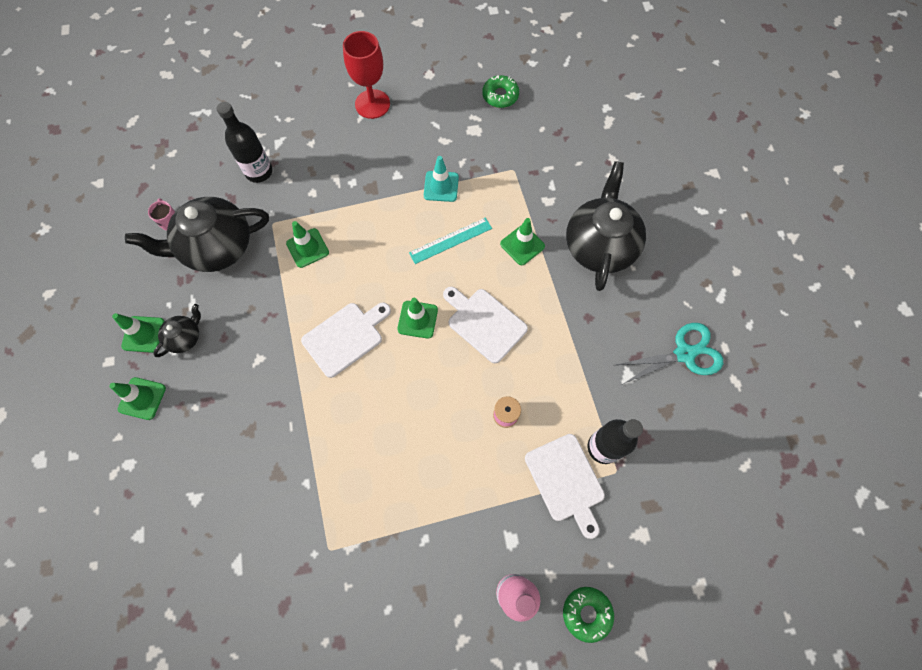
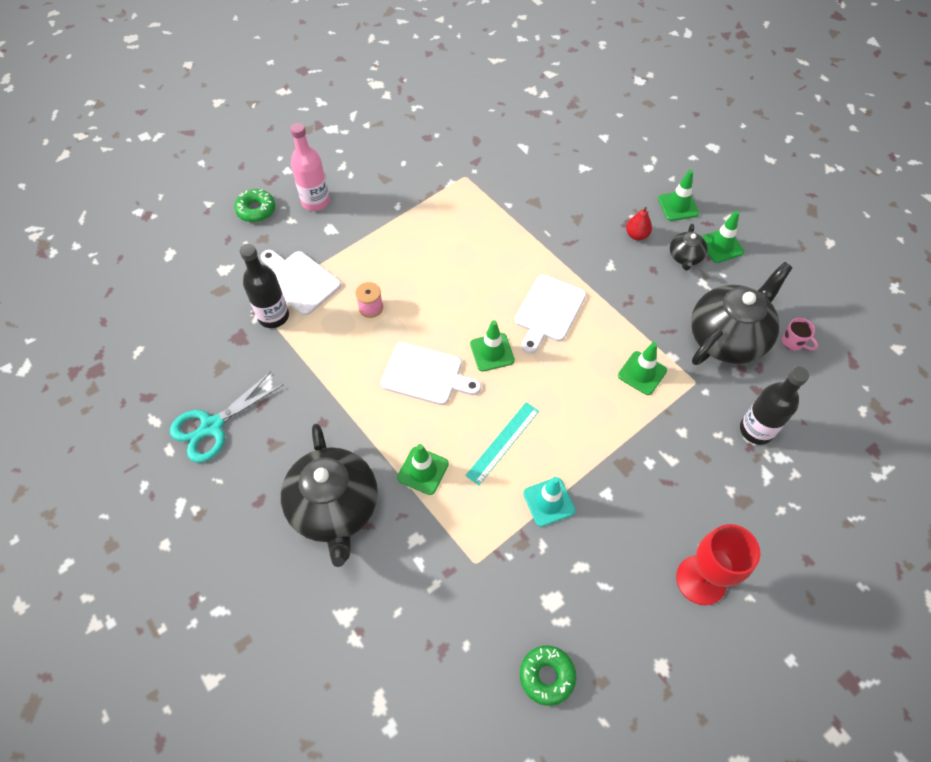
camera: 155 degrees right, 10 degrees down
none -> red pear [626,207,652,240]

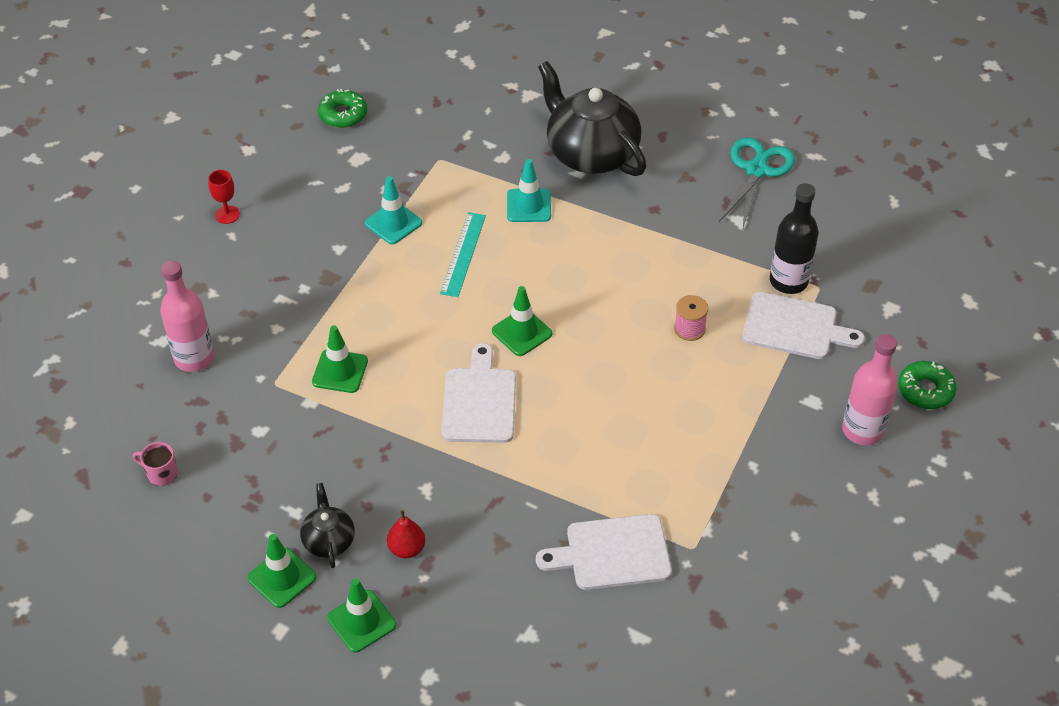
camera: 155 degrees right, 10 degrees down
white cutting board [381,342,481,405] -> white cutting board moved to [536,514,672,590]
green traffic cone [397,444,449,495] -> turquoise traffic cone [507,159,551,222]
red goblet [676,524,760,605] -> red goblet [208,170,240,224], size x0.50
black teapot [691,262,793,365] -> none
black bottle [740,367,809,445] -> pink bottle [160,261,214,372]

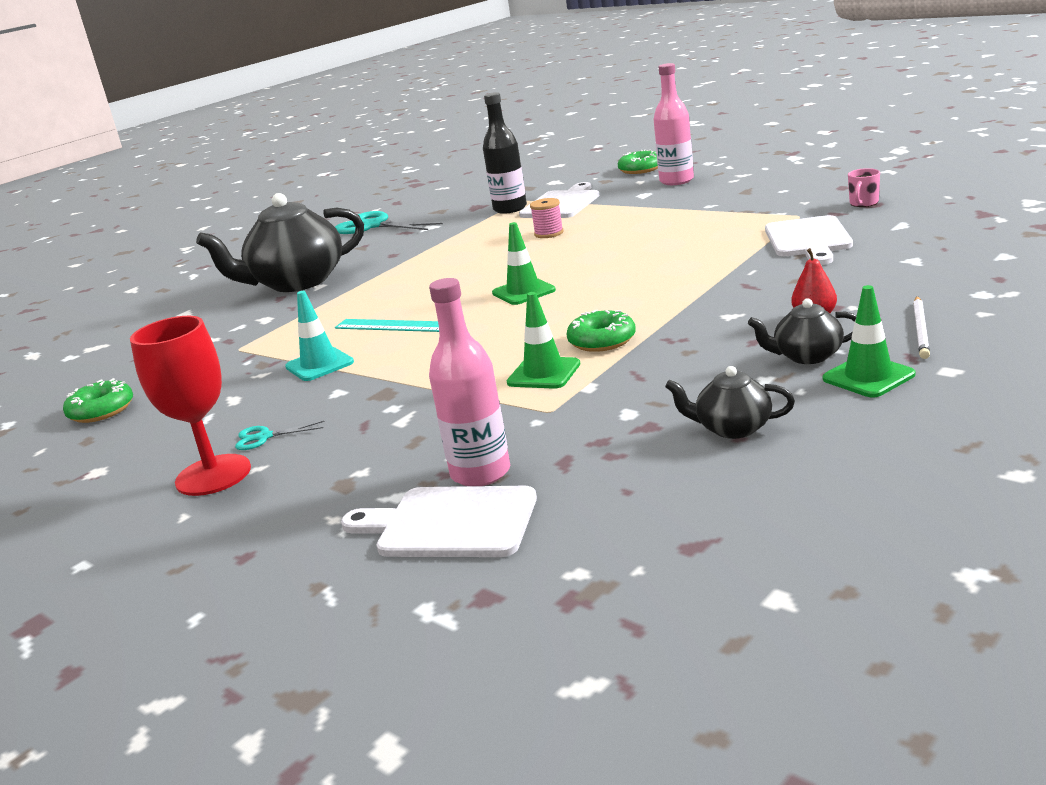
camera: 75 degrees left, 25 degrees down
pink mug [133,442,178,486] -> pink mug moved to [848,168,880,207]
red goblet [208,170,240,224] -> red goblet [130,316,251,496], size x2.01
green traffic cone [327,578,396,653] -> white pencil [913,296,930,359]
white cutting board [442,343,516,443] -> white cutting board moved to [341,486,537,557]
turquoise traffic cone [507,159,551,222] -> none
none -> turquoise scissors [235,421,325,450]
none -> green donut [567,309,636,352]
none -> black teapot [665,366,795,439]

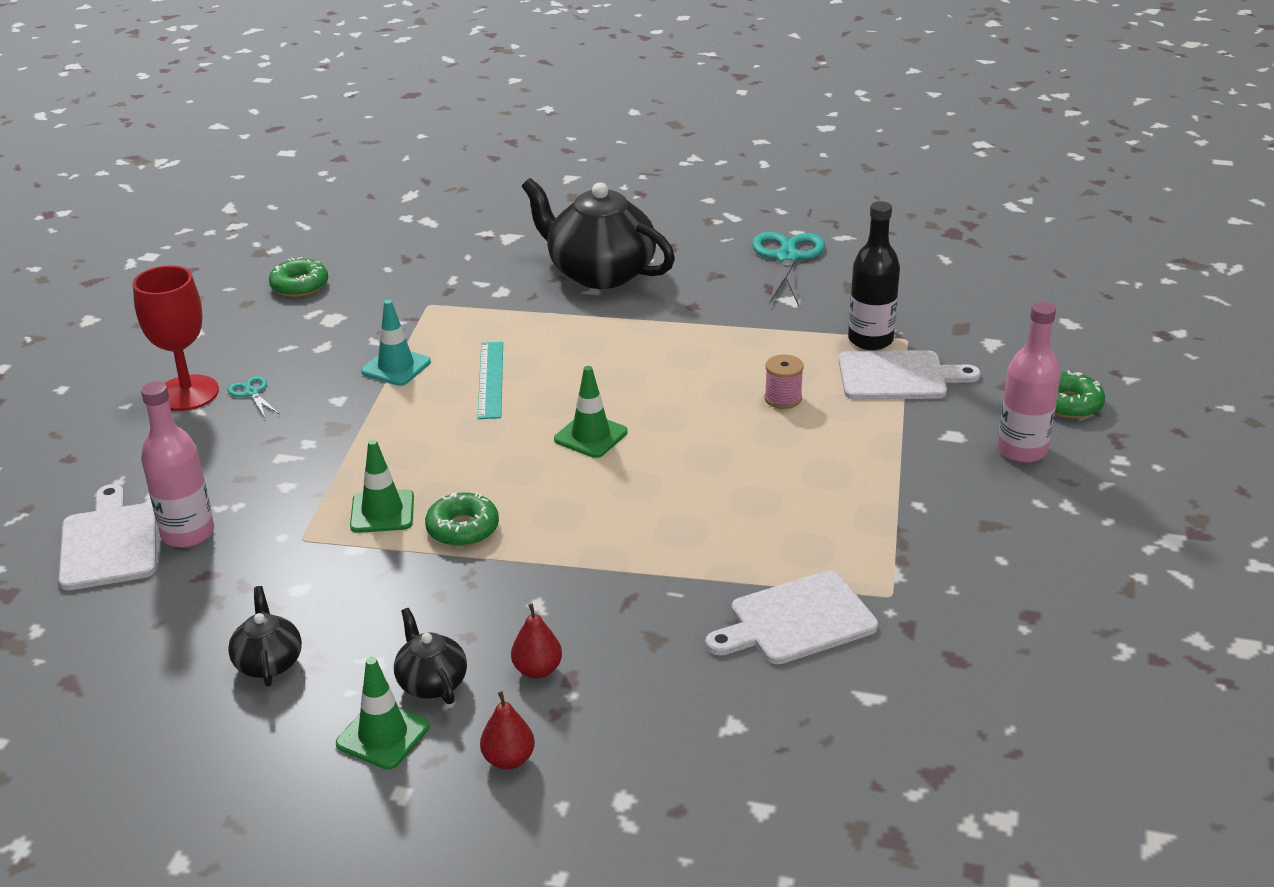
camera: 60 degrees right, 10 degrees up
pink mug [848,168,880,207] -> none
white pencil [913,296,930,359] -> red pear [480,691,535,770]

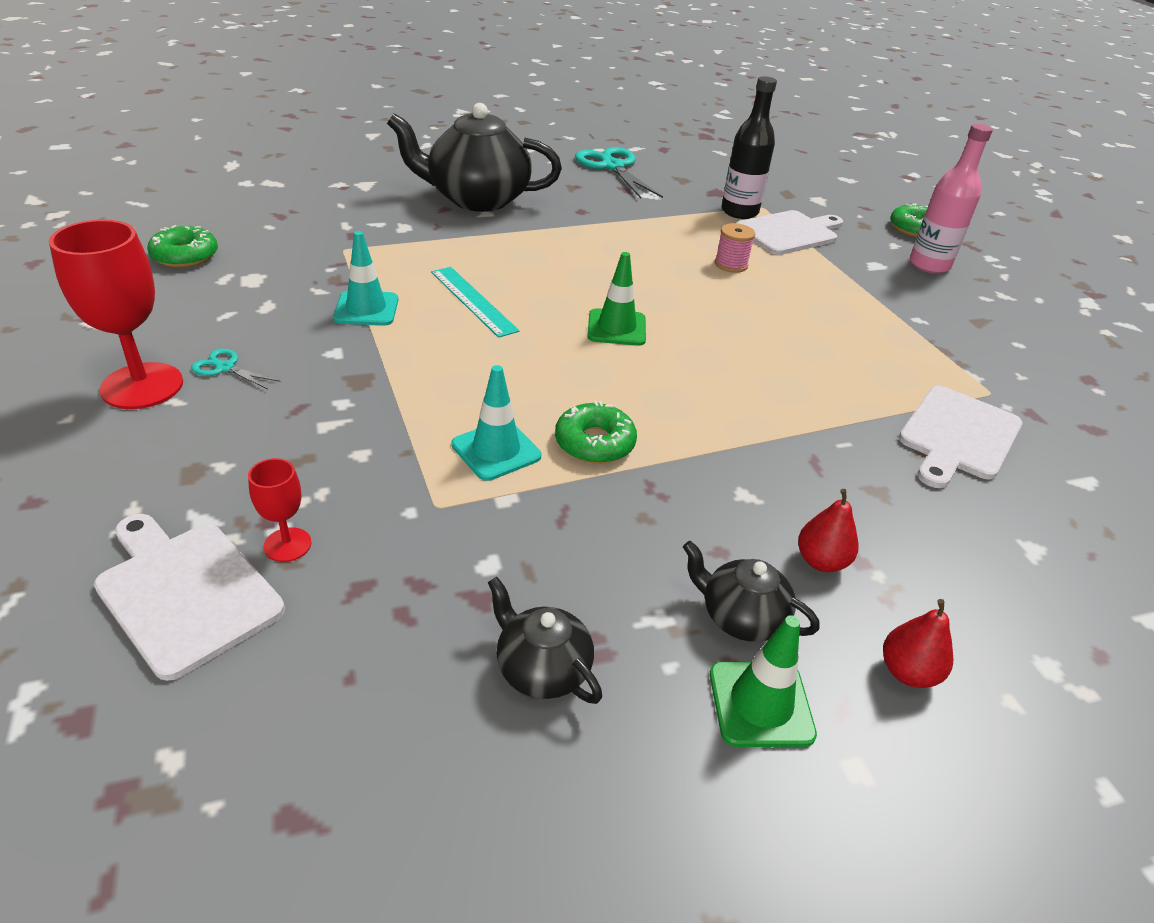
camera: 35 degrees left, 5 degrees up
pink bottle [141,381,214,548] -> red goblet [248,458,311,562]
green traffic cone [350,439,414,533] -> turquoise traffic cone [451,365,541,481]

